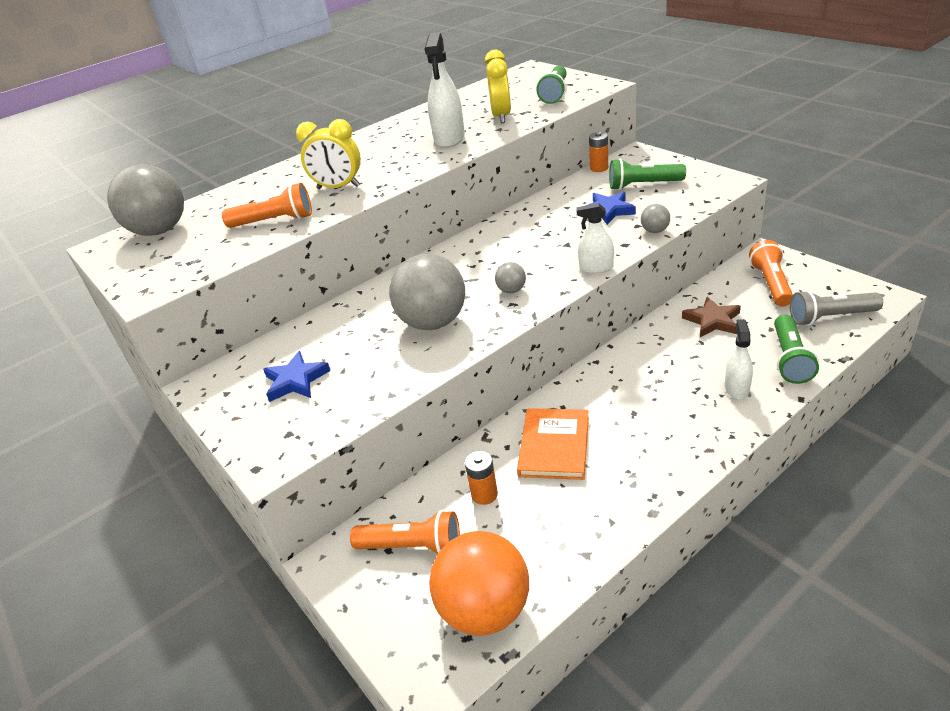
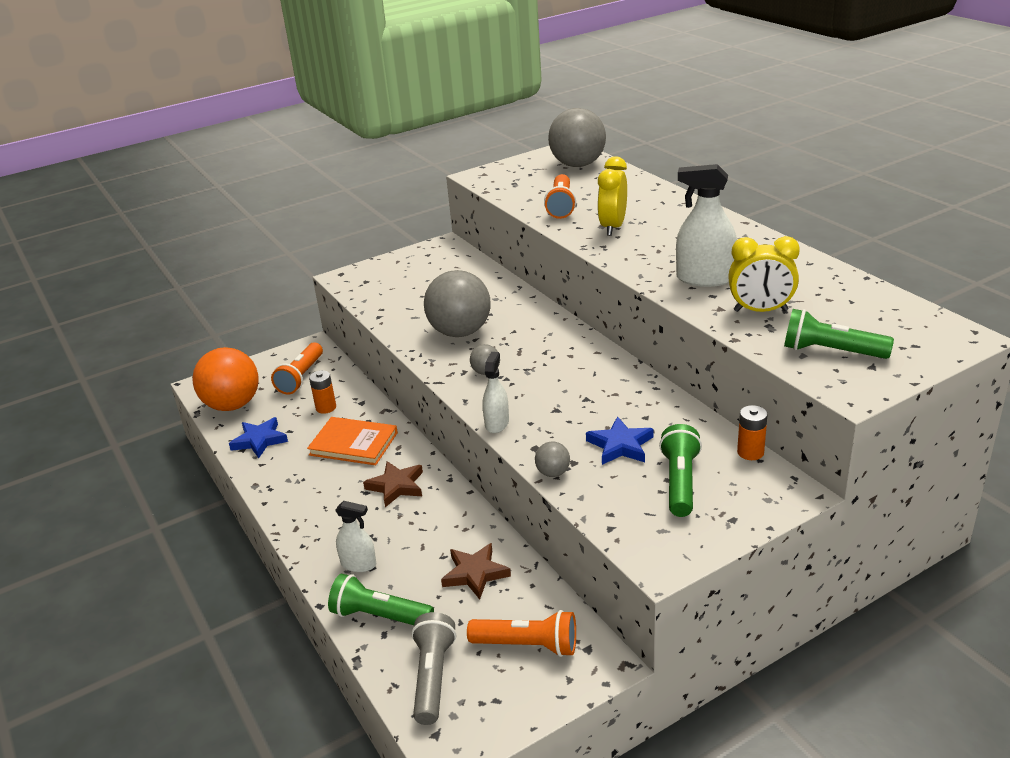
camera: 95 degrees right, 5 degrees down
blue star [263,351,330,402] -> blue star moved to [229,417,288,458]
none -> brown star [363,461,423,507]

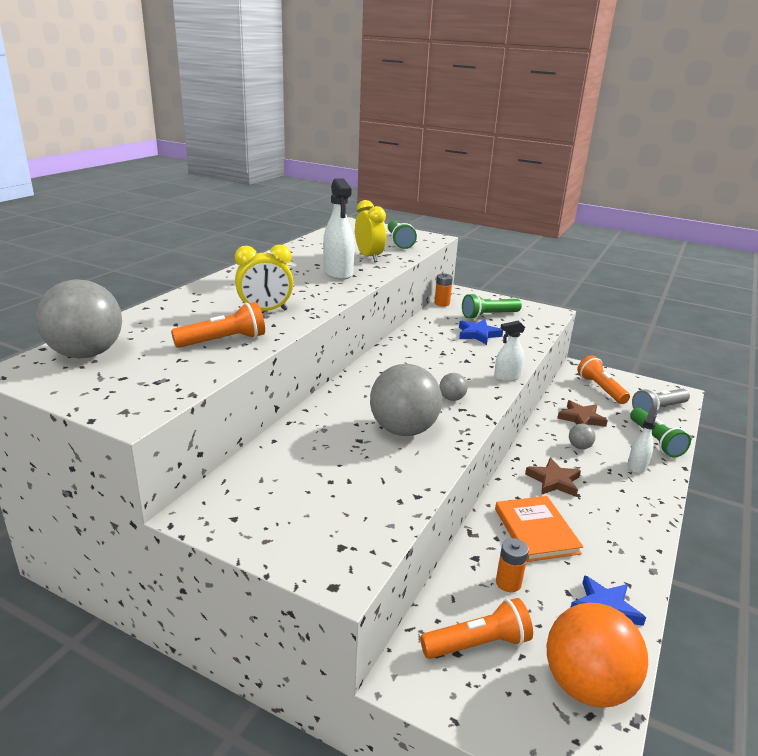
camera: 125 degrees left, 5 degrees down
white spray bottle [335,501,377,572] -> white spray bottle turned 45 degrees clockwise [628,408,658,474]
grey ball [535,441,570,477] -> grey ball moved to [569,424,596,449]

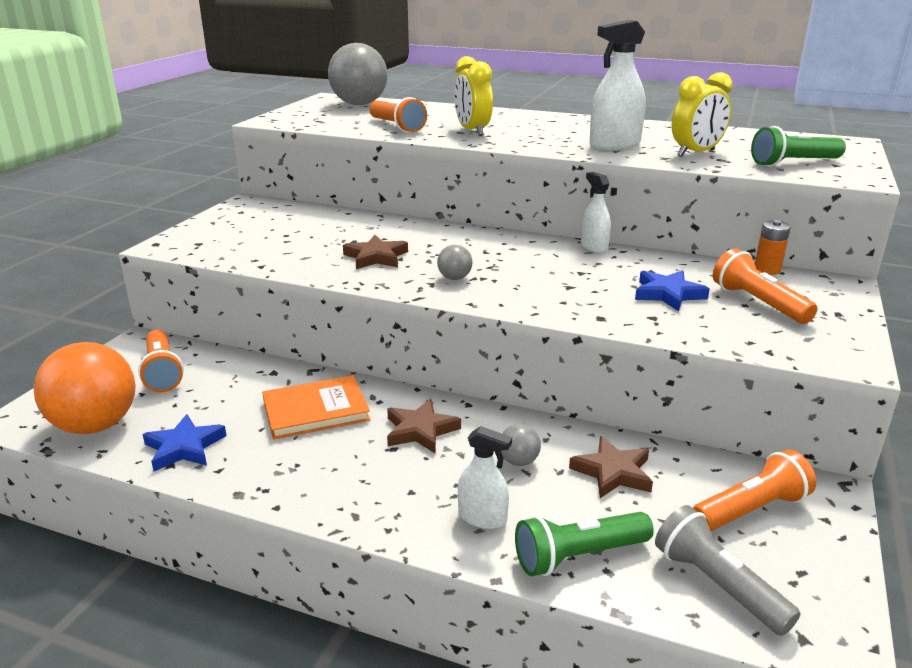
camera: 85 degrees right, 0 degrees up
grey ball [370,364,442,436] -> brown star [343,235,408,269]
green flashlight [462,293,522,319] -> orange flashlight [713,248,818,324]
white spray bottle [494,321,525,381] -> white spray bottle moved to [581,172,611,253]
orange battery [496,538,529,592] -> none

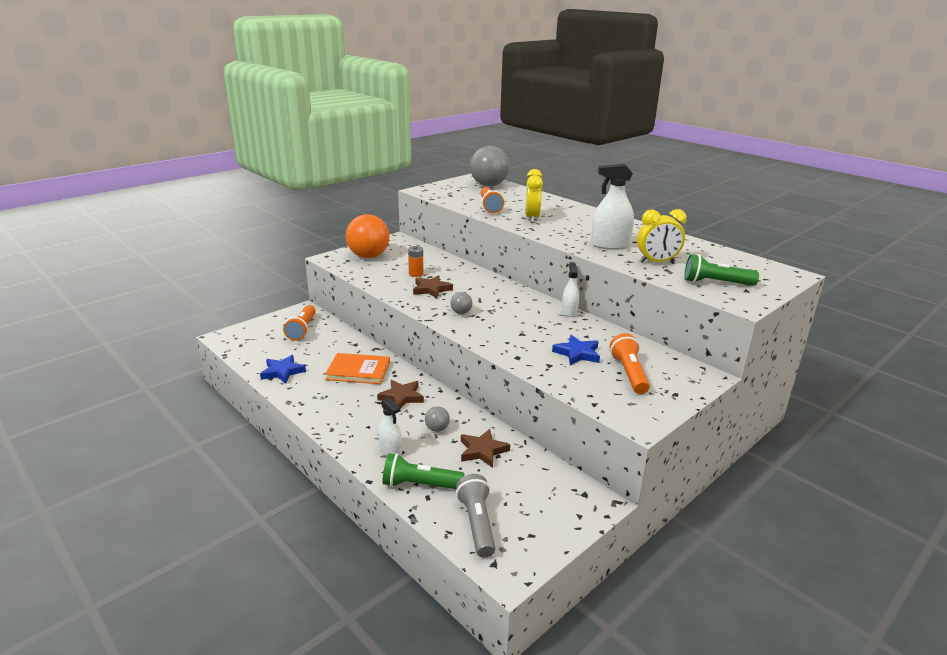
camera: 25 degrees right, 0 degrees up
orange ball [34,342,136,434] -> orange ball moved to [346,214,390,258]
orange flashlight [693,450,816,531] -> none
orange battery [755,220,790,275] -> orange battery moved to [408,246,424,277]

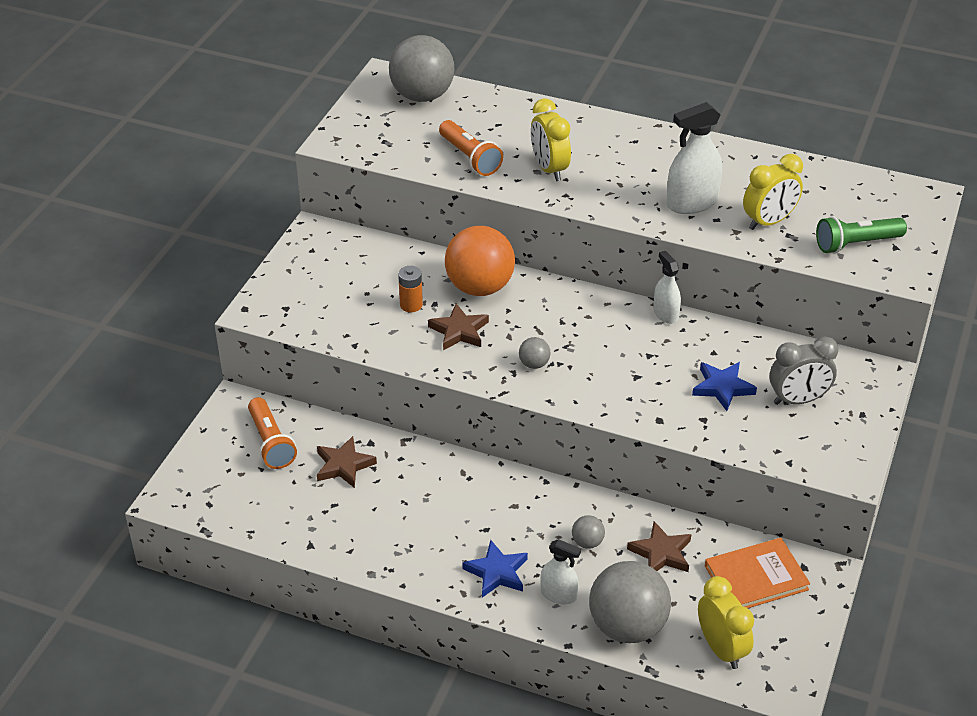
camera: 25 degrees left, 15 degrees up
blue star [260,355,306,384] -> blue star moved to [462,540,528,598]
orange book [325,353,390,384] -> orange book moved to [705,538,810,608]
orange ball [346,214,390,258] -> orange ball moved to [445,226,515,296]
brown star [377,380,424,409] -> brown star moved to [317,436,377,488]
green flashlight [382,453,465,489] -> grey ball [589,561,671,643]
grey flashlight [456,474,496,558] -> yellow clock [698,576,754,669]
orange flashlight [610,333,650,394] -> grey clock [769,337,838,405]

